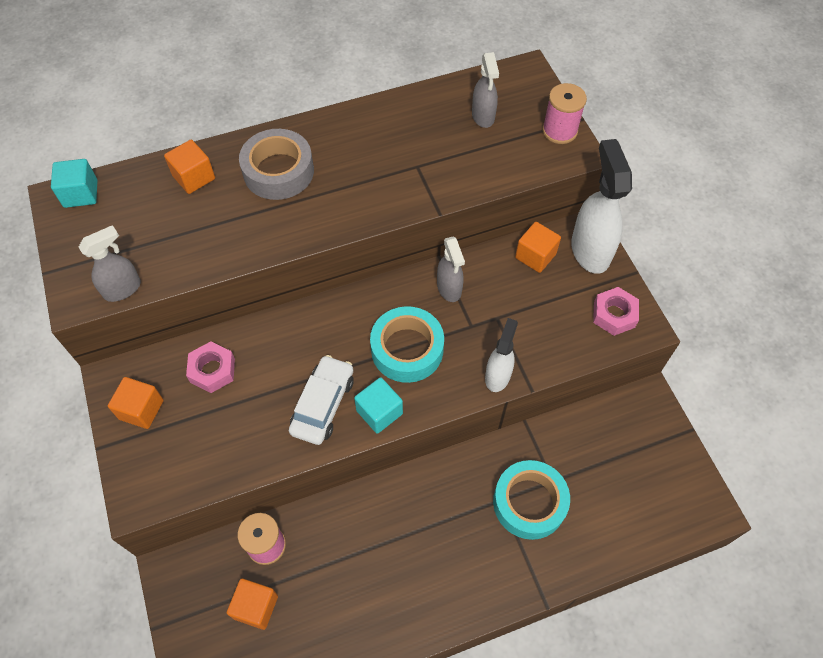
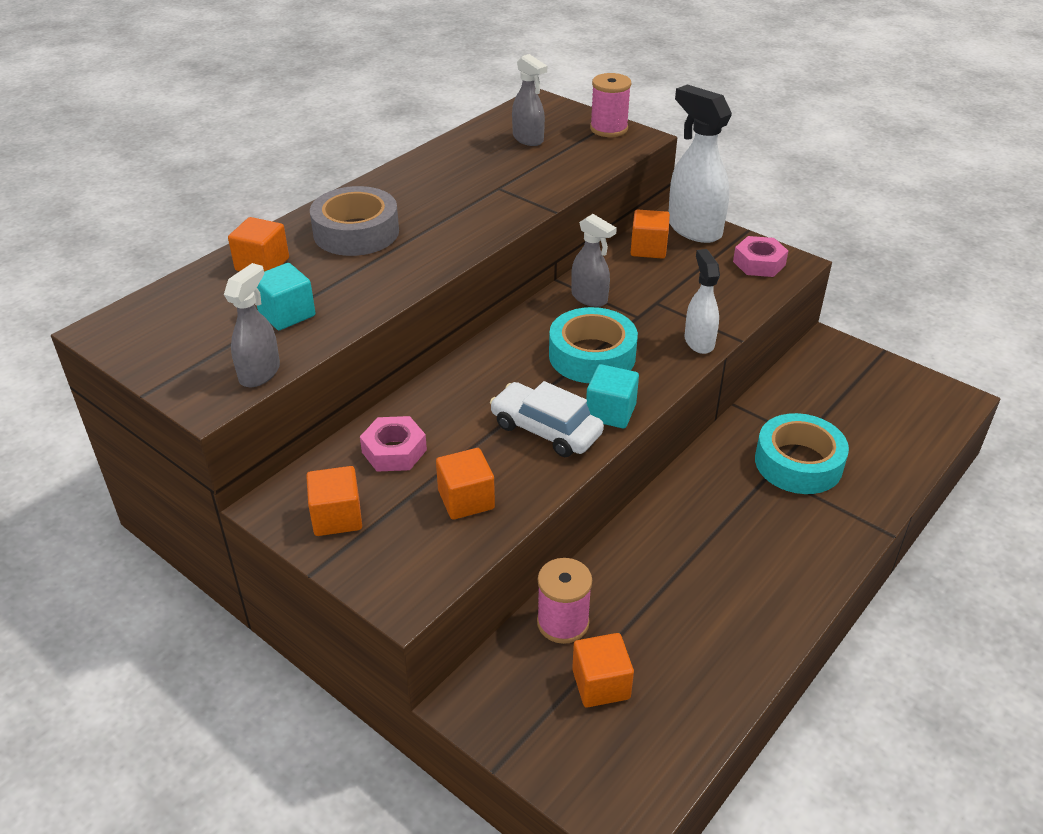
camera: 30 degrees left, 20 degrees down
turquoise cube [51,159,98,208] -> turquoise cube moved to [257,263,316,330]
white car [289,355,354,445] -> white car turned 45 degrees counterclockwise [490,381,604,457]
none -> orange cube [436,448,495,520]

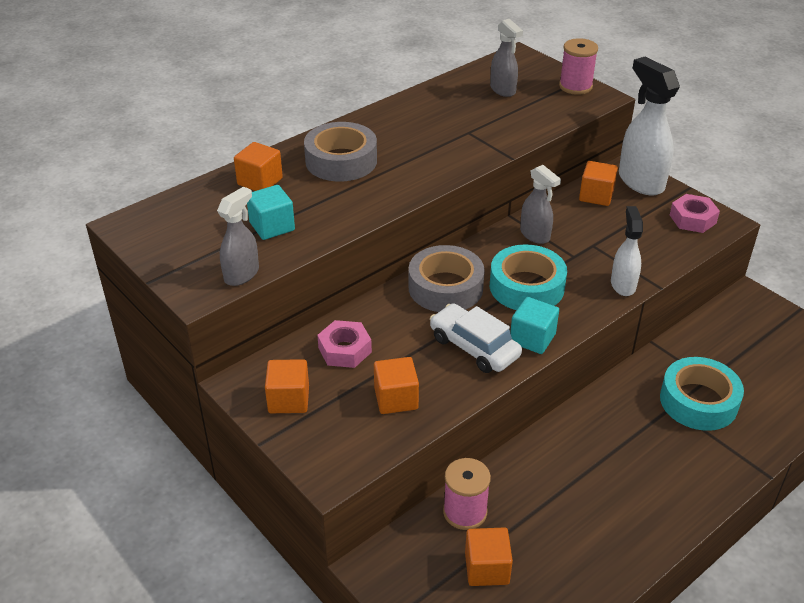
camera: 10 degrees right, 0 degrees up
none -> grey tape [408,245,485,312]

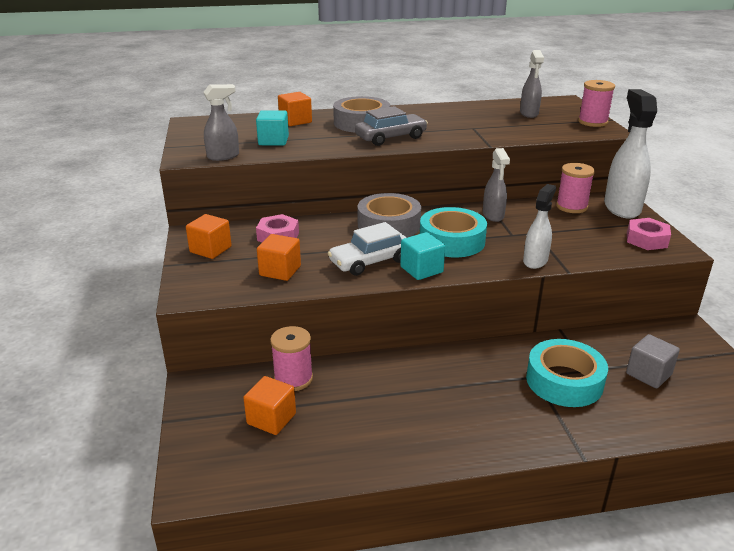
camera: 30 degrees right, 10 degrees down
white car [430,303,522,373] -> white car turned 105 degrees counterclockwise [328,222,407,276]
orange cube [579,161,618,206] -> pink spool [556,163,595,213]
none -> grey car [355,106,428,146]
none -> grey cube [626,334,680,389]

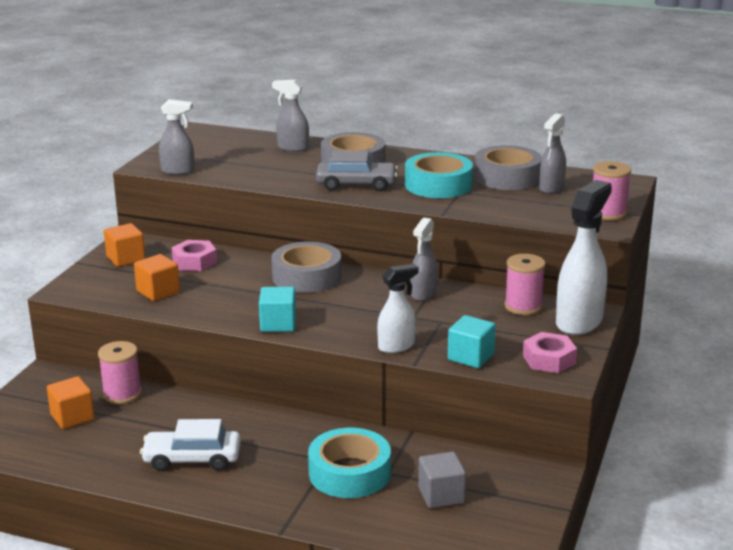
camera: 30 degrees right, 5 degrees down
turquoise cube [256,110,289,146] -> turquoise cube moved to [448,315,496,368]
orange cube [278,92,312,126] -> grey spray bottle [272,80,309,152]
white car [328,222,407,276] -> white car moved to [140,419,241,471]
turquoise tape [420,207,487,257] -> turquoise tape moved to [405,152,473,198]
none -> grey tape [474,145,542,190]

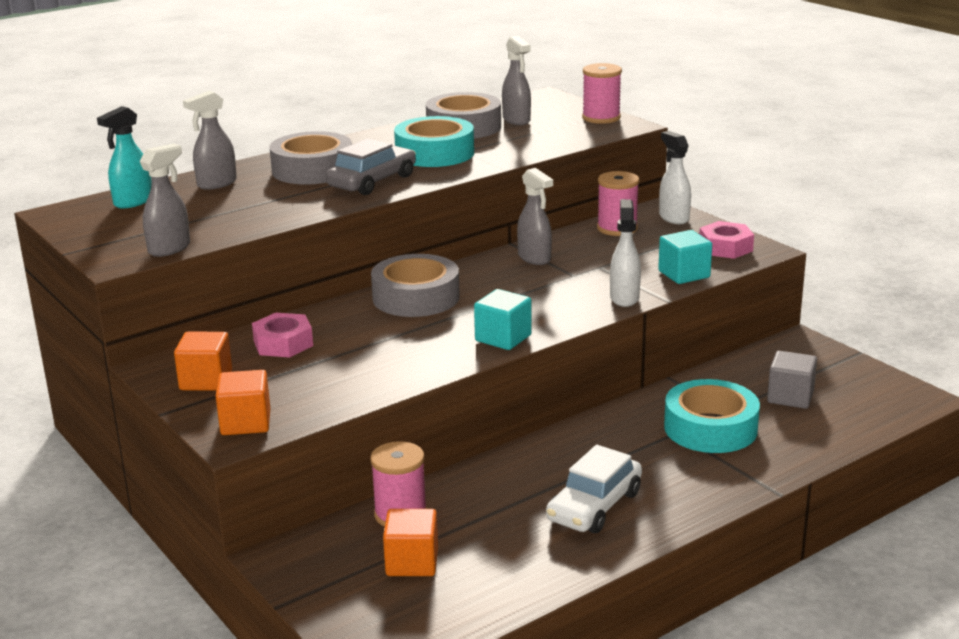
camera: 55 degrees left, 0 degrees up
orange cube [134,254,180,301] -> orange cube moved to [216,370,270,435]
white spray bottle [556,180,612,335] -> white spray bottle [659,131,691,224], size x0.59
none -> turquoise spray bottle [97,106,152,208]

